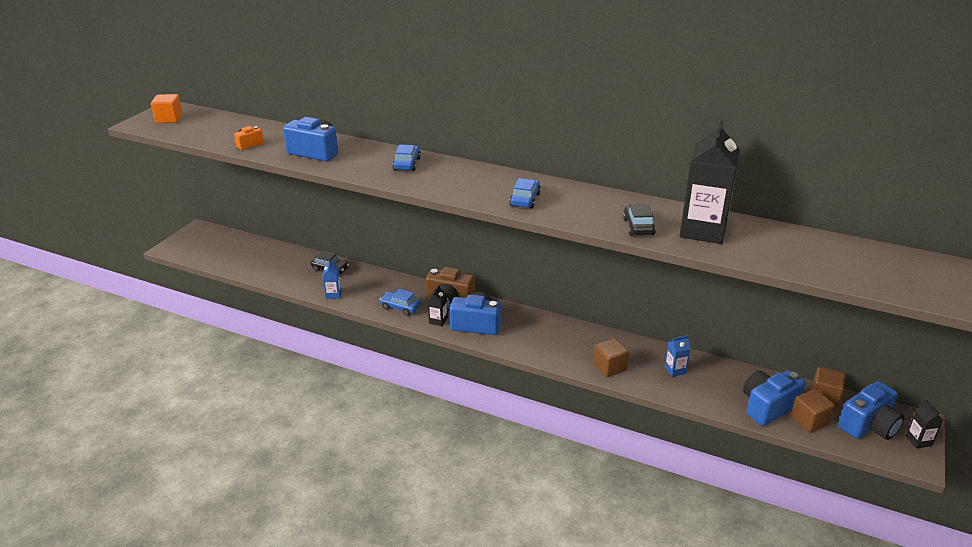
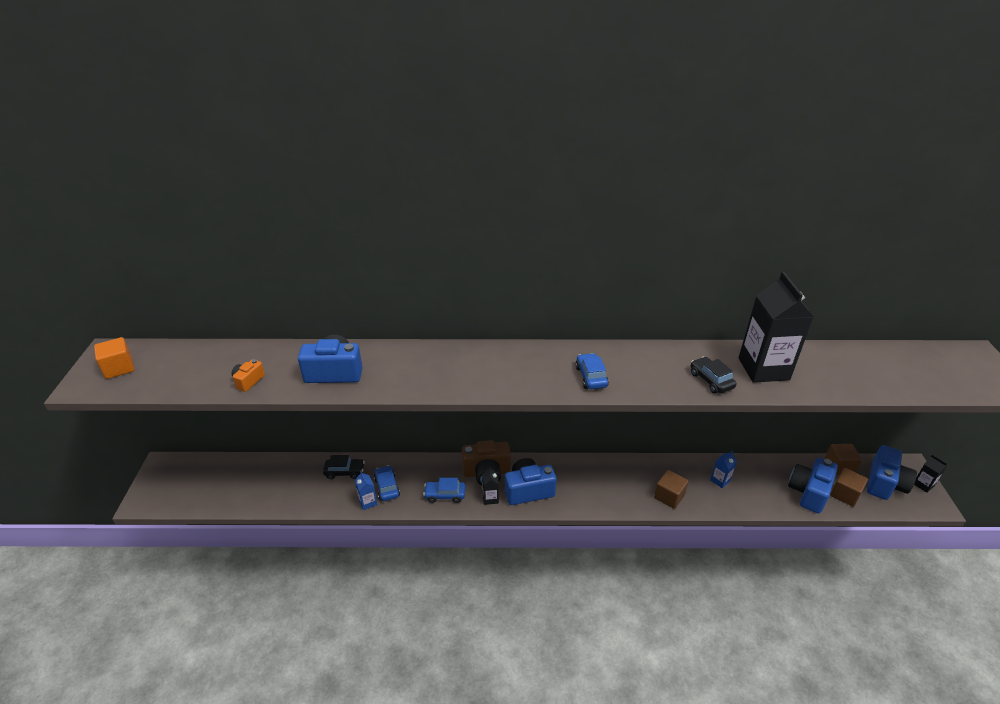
camera: 25 degrees left, 5 degrees up
blue car [392,145,421,171] -> blue car moved to [374,465,400,501]

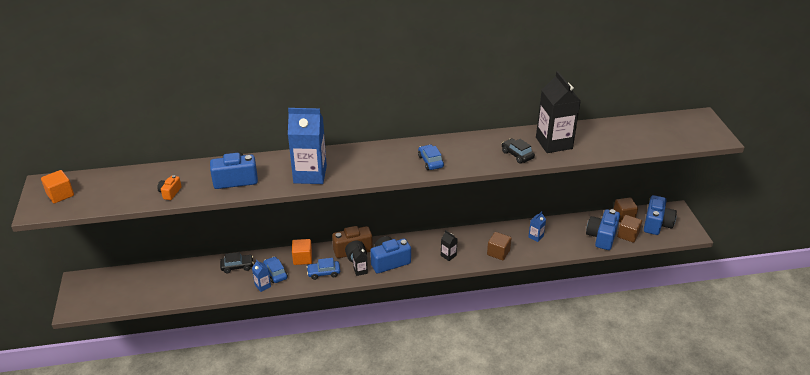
camera: 10 degrees left, 0 degrees up
black carton [914,454,947,493] -> black carton moved to [441,230,458,261]
none -> blue carton [288,108,327,184]
none -> orange cube [292,239,312,265]

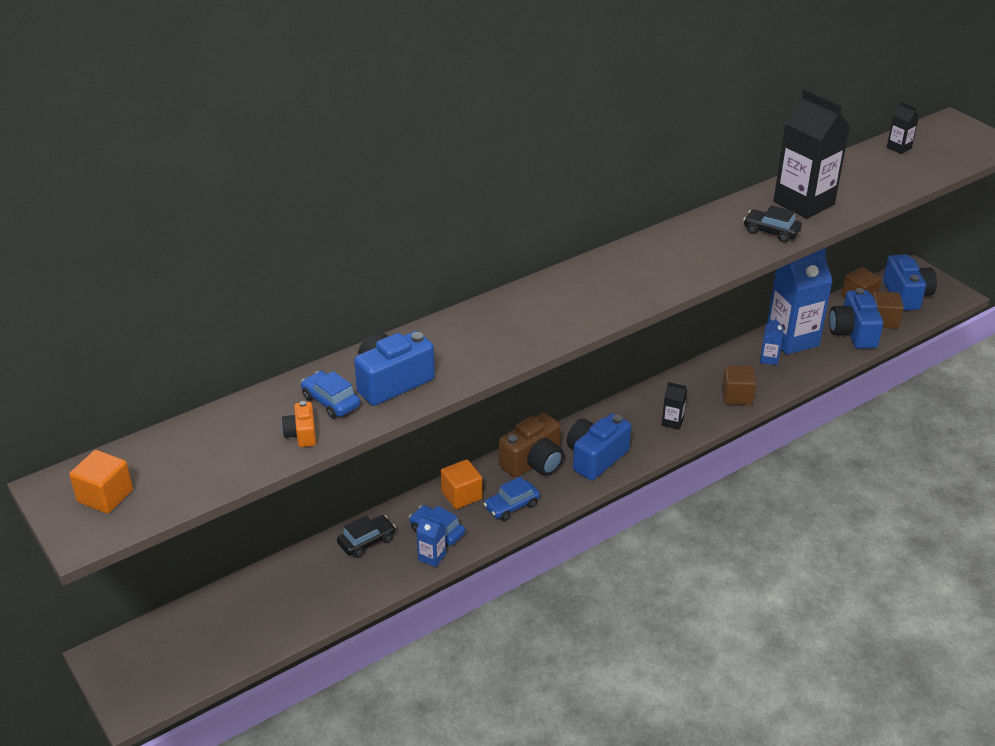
camera: 25 degrees left, 0 degrees up
blue carton [288,108,327,184] -> blue carton moved to [767,248,833,355]
black carton [353,244,368,276] -> black carton moved to [887,102,919,154]
blue car [418,144,444,170] -> blue car moved to [301,371,360,419]

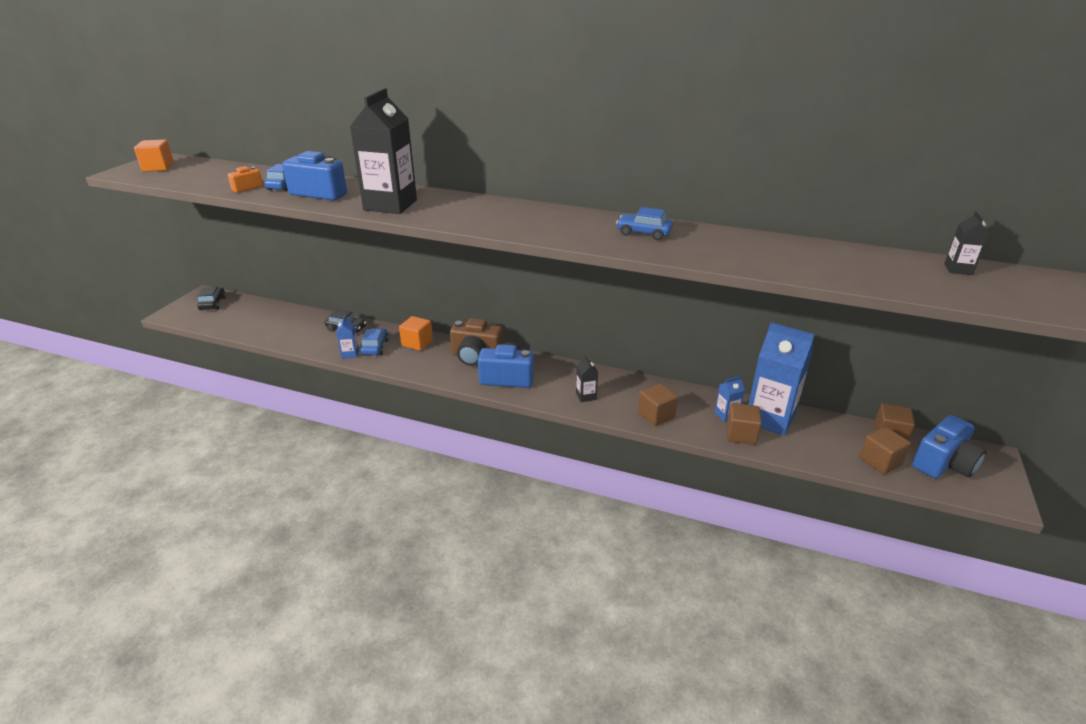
camera: 55 degrees right, 5 degrees down
blue car [483,477,540,521] -> blue car moved to [616,207,673,240]
black car [743,205,802,242] -> black car moved to [197,287,226,310]
black carton [773,89,850,219] -> black carton moved to [350,88,417,214]
blue camera [829,288,883,349] -> none
none -> brown cube [726,403,762,445]

